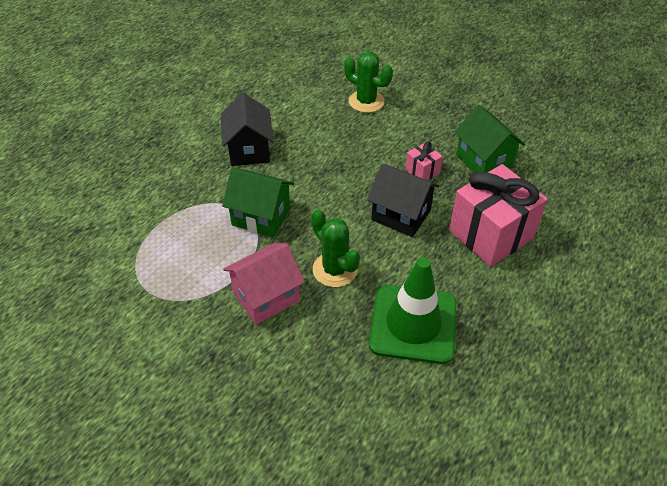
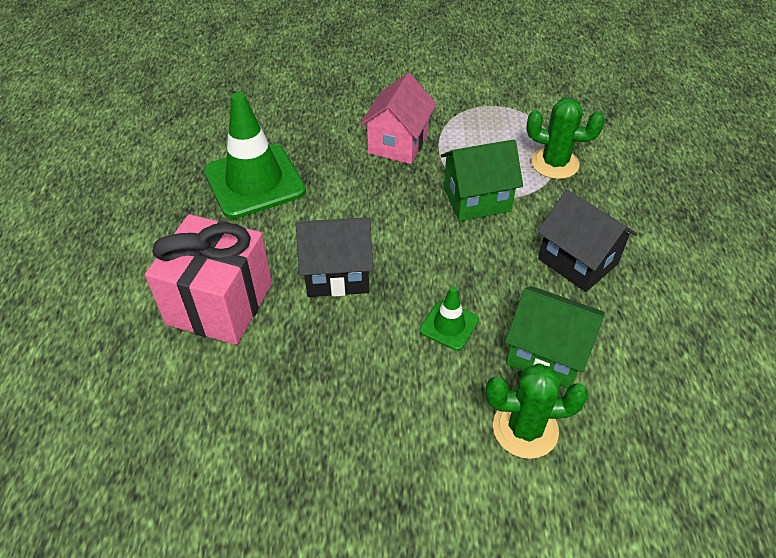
camera: 145 degrees right, 0 degrees up
green cactus [311,210,360,287] -> green cactus moved to [526,98,605,179]
pink gift [405,141,443,180] -> none
green house [454,105,525,173] -> green house moved to [505,286,604,389]
none -> green traffic cone [420,287,479,351]

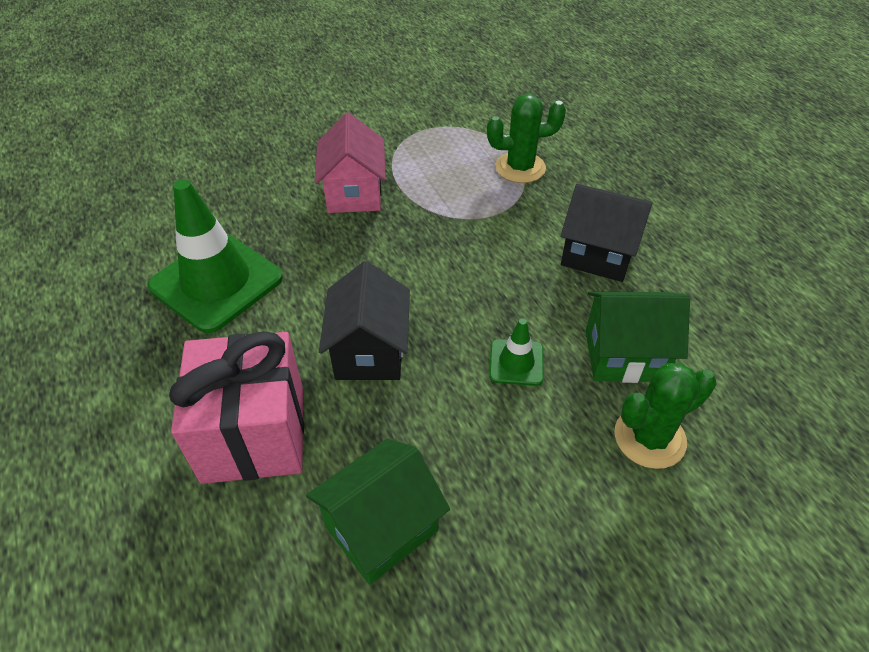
camera: 25 degrees left, 0 degrees up
black house [296,217,373,297] -> black house turned 60 degrees counterclockwise [319,261,410,380]
green house [441,139,523,221] -> green house moved to [306,438,450,585]

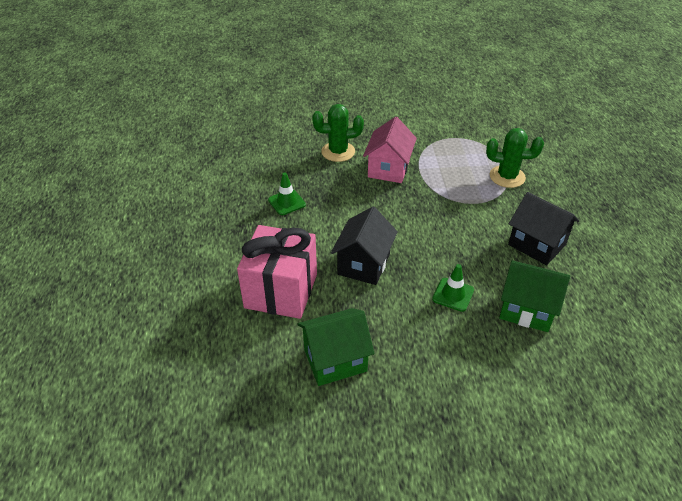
camera: 20 degrees right, 5 degrees down
green traffic cone [147,179,283,333] -> green traffic cone [268,173,306,215], size x0.47
green cactus [615,363,717,469] -> green cactus moved to [312,104,364,162]

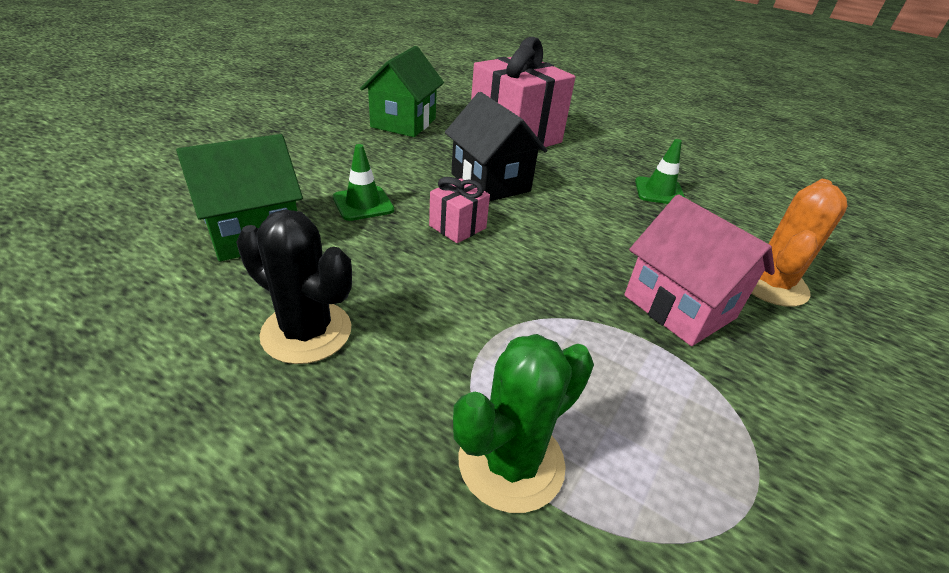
camera: 125 degrees right, 5 degrees down
green cactus [312,104,364,162] -> orange cactus [751,179,848,307]
black house [508,192,579,265] -> black cactus [236,209,352,364]
none -> pink gift [429,177,490,243]

